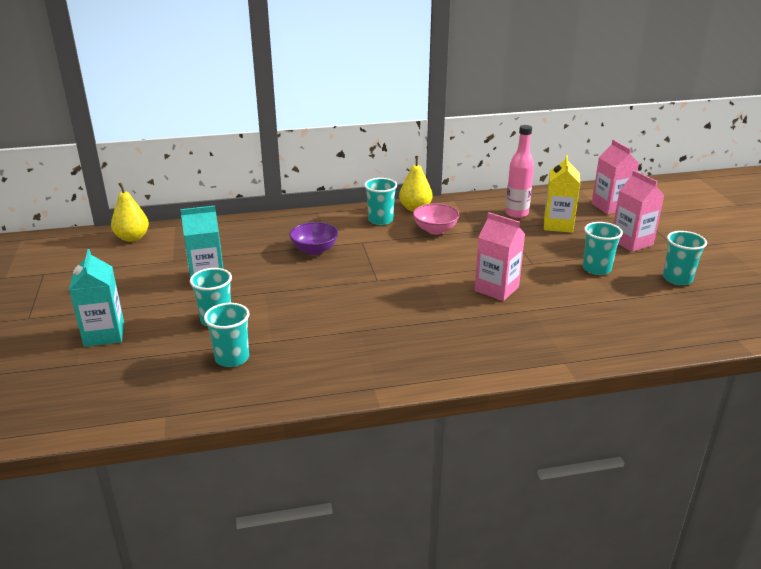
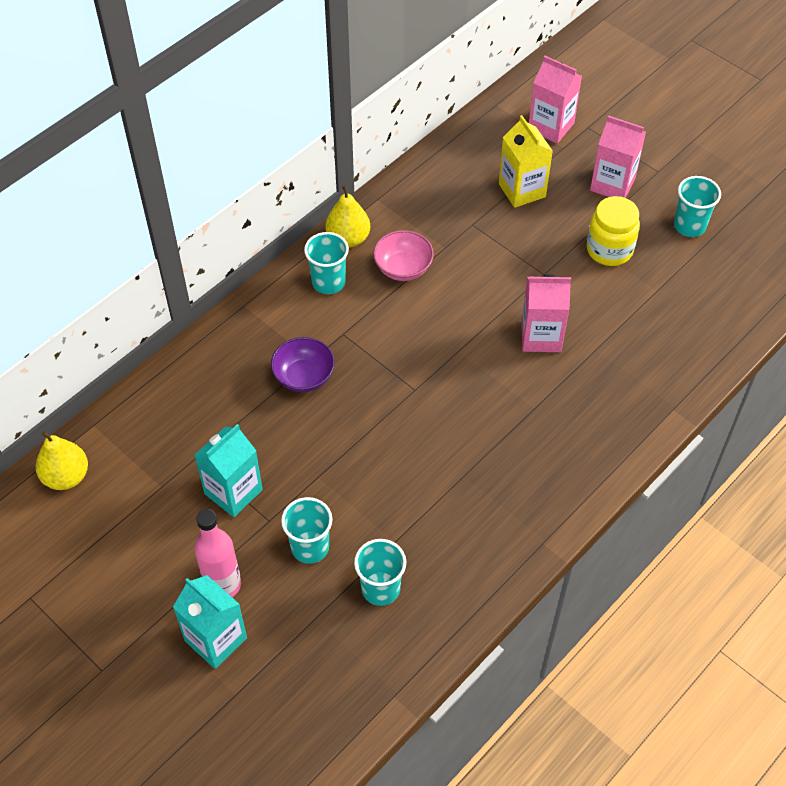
camera: 35 degrees left, 25 degrees up
pink bottle [505,125,534,218] -> pink bottle moved to [194,509,241,597]
turquoise cup [583,222,623,275] -> yellow jar [586,196,640,266]

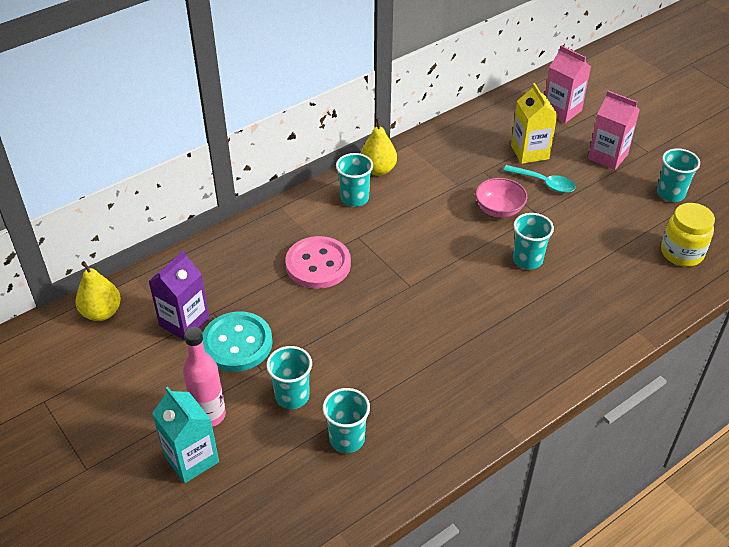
camera: 10 degrees right, 10 degrees down
turquoise carton [195,424,263,517] -> turquoise button [202,311,273,372]
purple bowl [271,337,335,392] -> pink button [285,236,351,289]
pink bowl [373,230,434,281] -> pink bowl moved to [475,178,527,218]
pink carton [521,274,571,352] -> turquoise cup [513,213,554,270]
yellow jar [586,196,640,266] -> yellow jar moved to [661,203,715,267]
none -> purple carton [148,250,210,340]
none -> turquoise spoon [503,165,576,193]

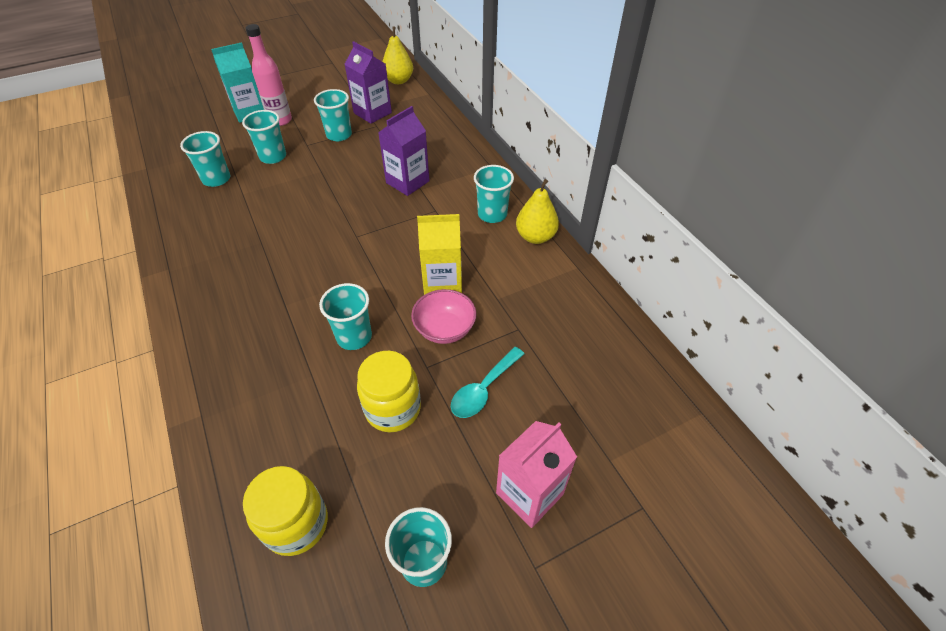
camera: 100 degrees right, 5 degrees up
turquoise button [202,311,273,372] -> turquoise cup [314,89,352,141]
pink button [285,236,351,289] -> purple carton [378,106,429,196]
yellow carton [511,83,558,164] -> yellow carton moved to [417,214,462,295]
pink carton [545,45,591,123] -> none
none -> yellow jar [357,351,421,432]

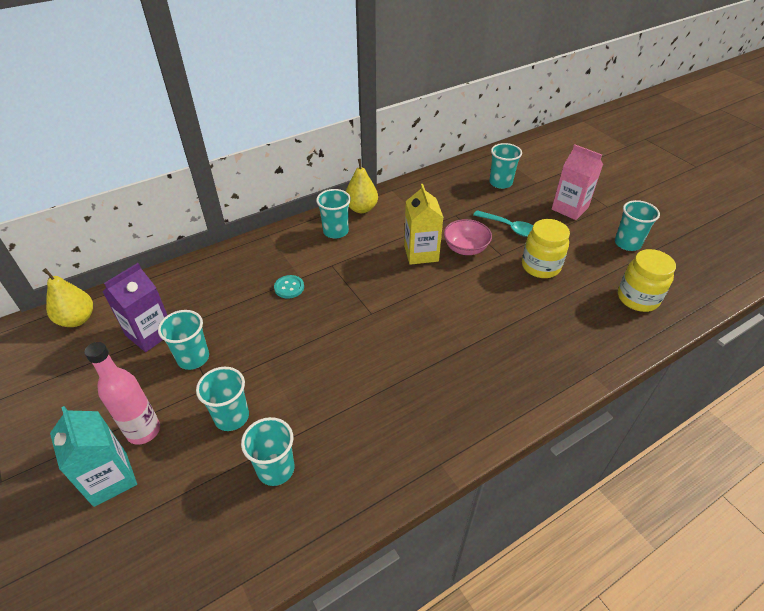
camera: 95 degrees left, 5 degrees down
turquoise cup [319,283,372,350] -> turquoise cup moved to [489,143,522,189]
purple carton [378,106,429,196] -> turquoise button [274,275,304,299]

